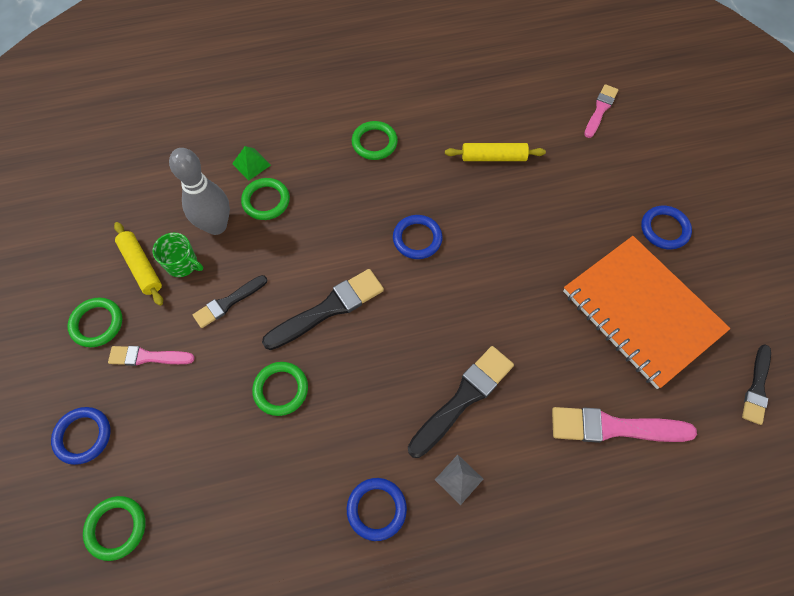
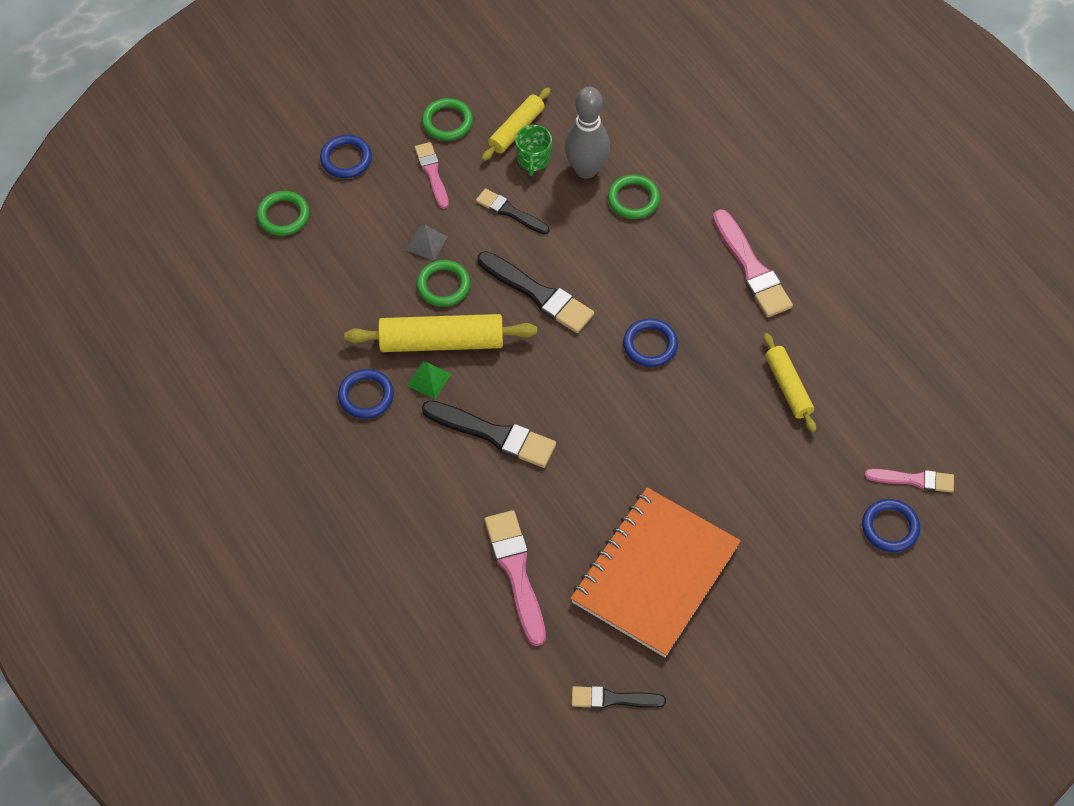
camera: 70 degrees right, 5 degrees down
green pyramid [232,146,271,181] -> green pyramid moved to [407,361,451,399]
green ring [352,121,398,160] -> pink brush [713,209,793,317]
grey pyramid [435,455,483,505] -> grey pyramid moved to [406,225,447,261]
blue ring [641,206,692,250] -> blue ring moved to [862,499,920,552]
none -> yellow rolling pin [344,314,537,352]

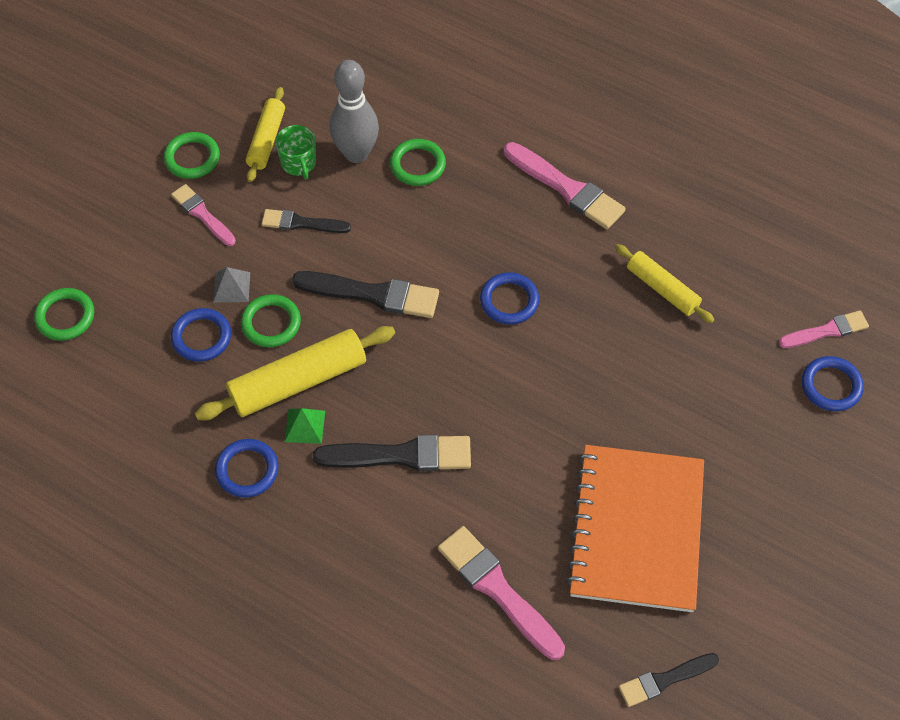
camera: 25 degrees left, 0 degrees up
blue ring [320,135,372,178] -> blue ring moved to [171,308,231,362]

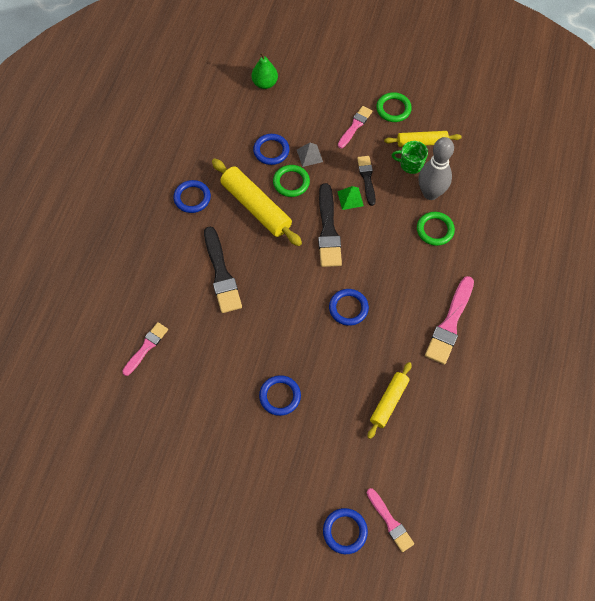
camera: 75 degrees right, 5 degrees up
green ring [34,288,94,341] -> green pear [251,52,278,89]
green mug [275,125,316,179] -> green mug turned 45 degrees clockwise [392,141,428,174]
green pyramid [285,408,325,444] -> green pyramid moved to [337,186,364,210]
pink brush [438,526,565,660] -> pink brush [122,322,168,376], size x0.62
orange notebook [566,445,704,612] -> none
black brush [619,653,719,707] -> none
none -> blue ring [259,375,301,416]

